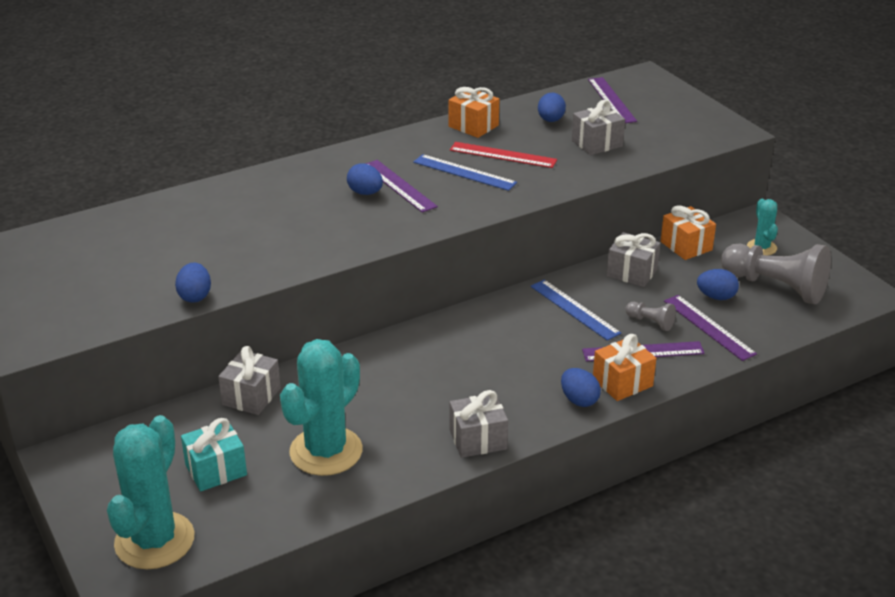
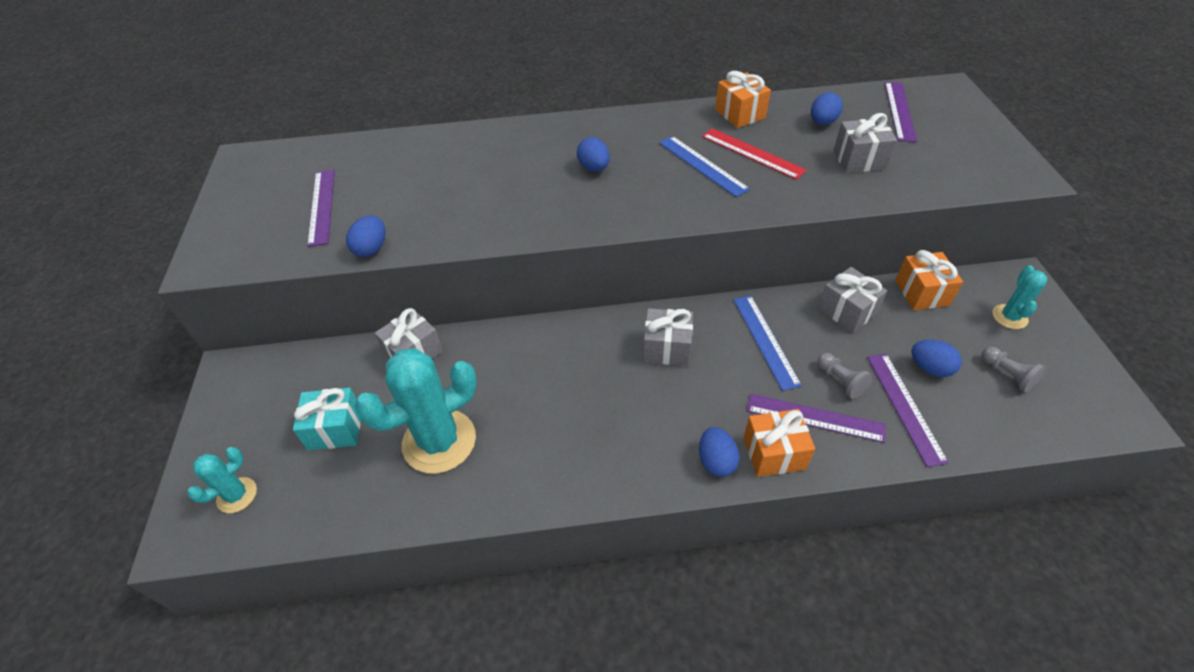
camera: 25 degrees right, 15 degrees up
turquoise cactus [107,415,195,569] -> turquoise cactus [188,447,257,513], size x0.50
purple ruler [365,160,438,213] -> purple ruler moved to [307,169,335,247]
grey gift [450,390,508,458] -> grey gift moved to [643,308,693,366]
grey pawn [721,243,831,304] -> grey pawn [982,347,1045,393], size x0.45

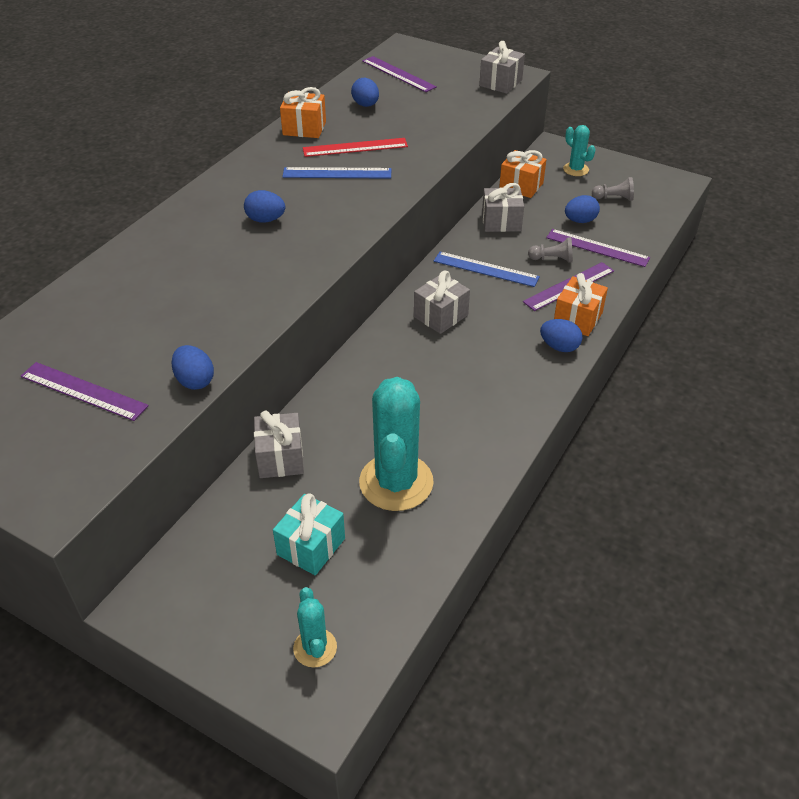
camera: 55 degrees left, 5 degrees down
grey gift [833,113,897,173] -> grey gift moved to [479,41,525,94]

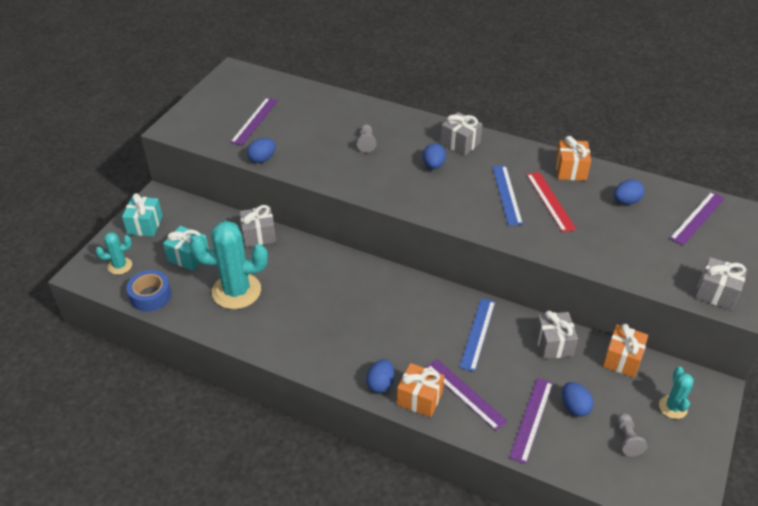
camera: 85 degrees right, 0 degrees up
grey gift [414,271,470,334] -> grey gift moved to [440,112,483,156]
grey pawn [528,237,573,263] -> grey pawn moved to [357,124,376,153]
turquoise cactus [563,125,596,176] -> turquoise cactus turned 45 degrees counterclockwise [659,367,694,419]
none -> turquoise gift [122,193,163,236]
none -> blue tape [126,270,172,312]

